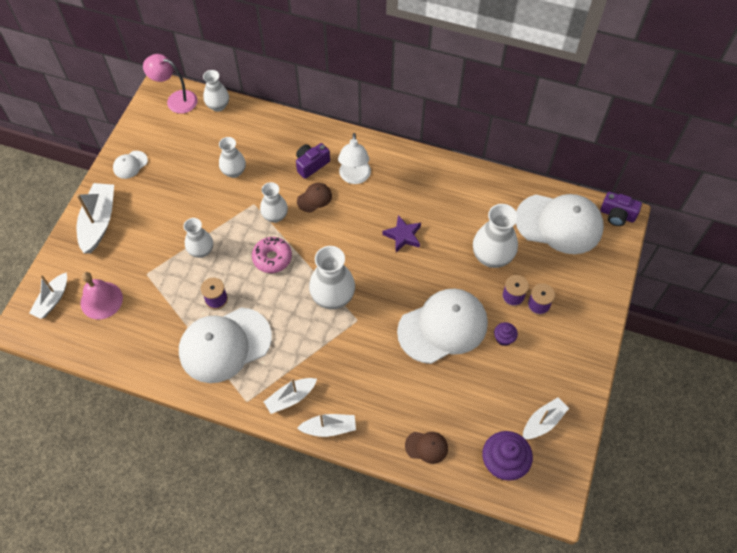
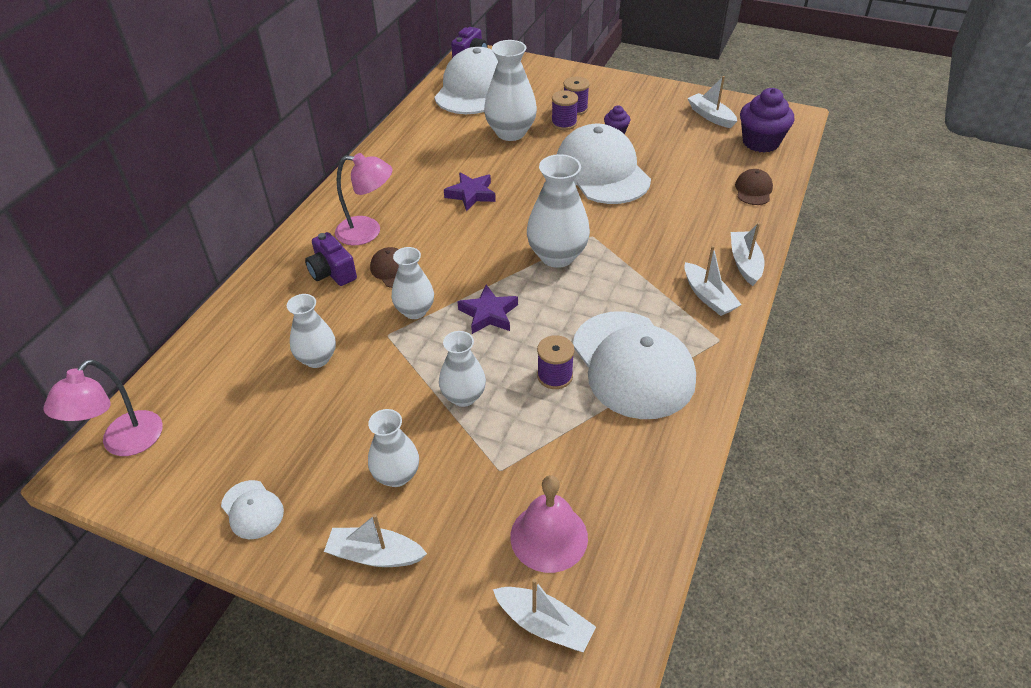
camera: 85 degrees left, 15 degrees down
white boat [76,183,114,254] -> white boat [324,514,427,567], size x0.63
white vase [203,70,229,112] -> white vase moved to [368,409,419,487]
pink donut [252,237,292,273] -> purple star [457,285,518,334]
white lamp [338,133,371,184] -> pink lamp [335,153,393,245]

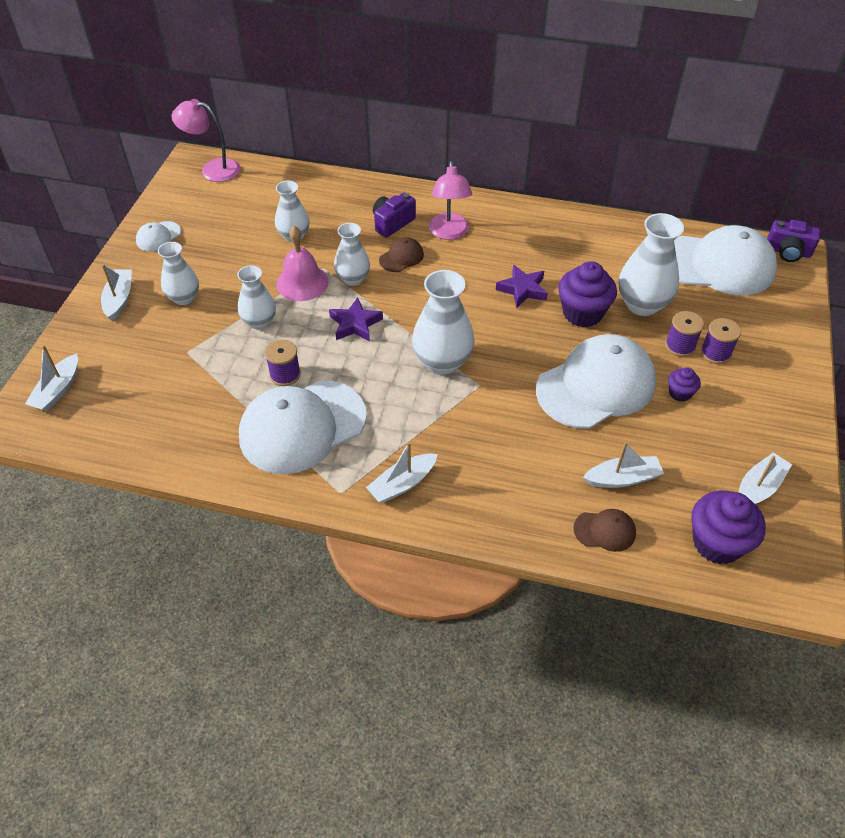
camera: 80 degrees right, 5 degrees up
pink bell [510,475,588,573] -> pink bell moved to [276,226,329,301]
white boat [731,223,764,286] -> white boat moved to [583,442,664,488]
none -> purple cupcake [558,261,617,327]

